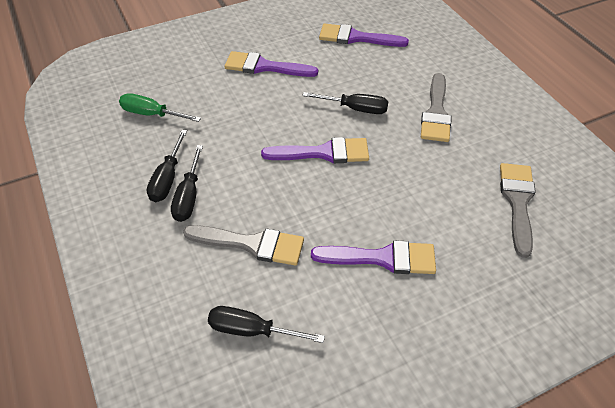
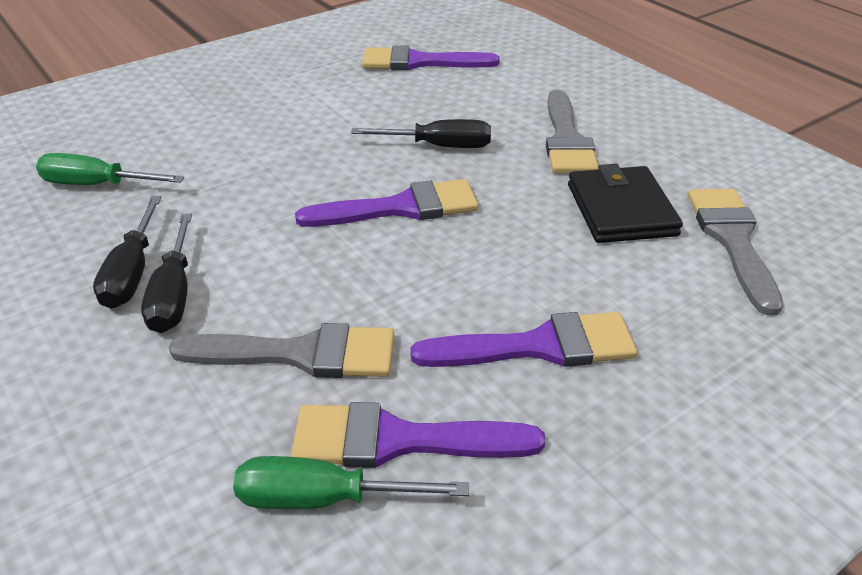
camera: 10 degrees left, 10 degrees down
black screwdriver [208,306,325,343] -> green screwdriver [233,456,469,509]
purple brush [224,51,318,77] -> purple brush moved to [291,402,545,468]
none -> black wallet [568,164,683,243]

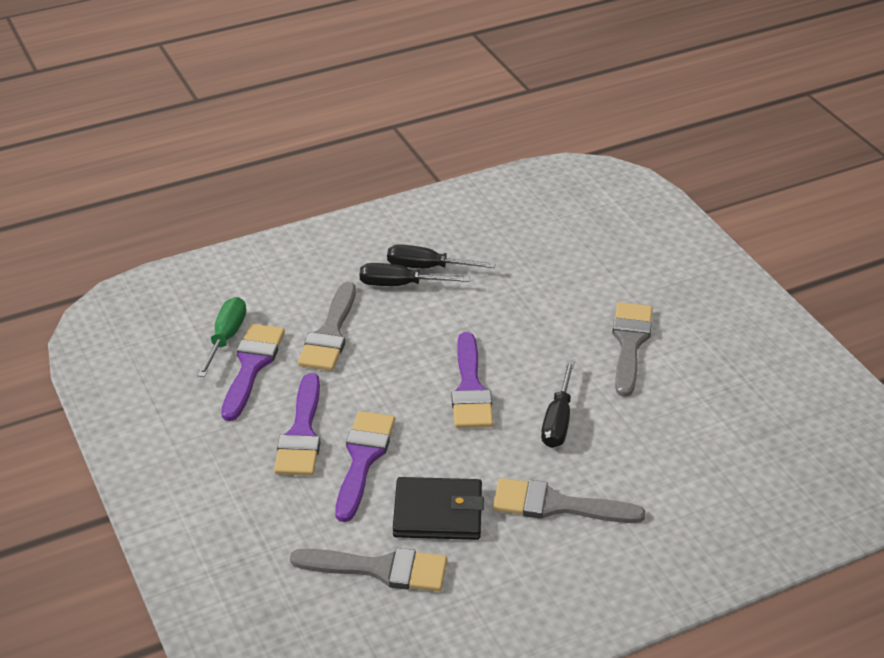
camera: 100 degrees right, 0 degrees up
green screwdriver [36,153,184,185] -> none
purple brush [362,45,500,71] -> purple brush moved to [335,411,395,522]
none -> grey brush [612,302,653,397]

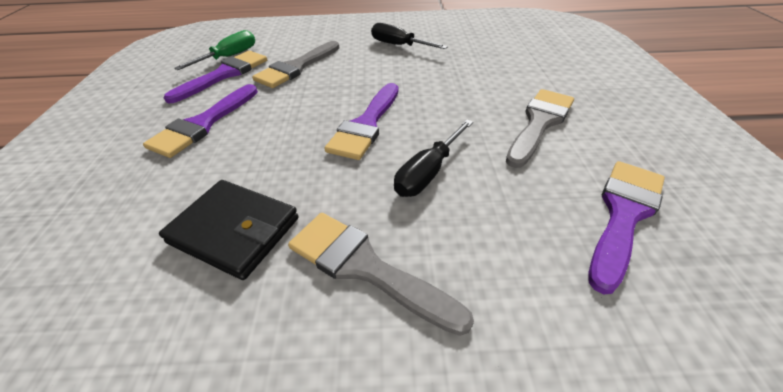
camera: 25 degrees right, 5 degrees up
grey brush [290,548,447,591] -> none
purple brush [335,411,395,522] -> purple brush moved to [588,161,665,294]
black screwdriver [360,263,470,286] -> none

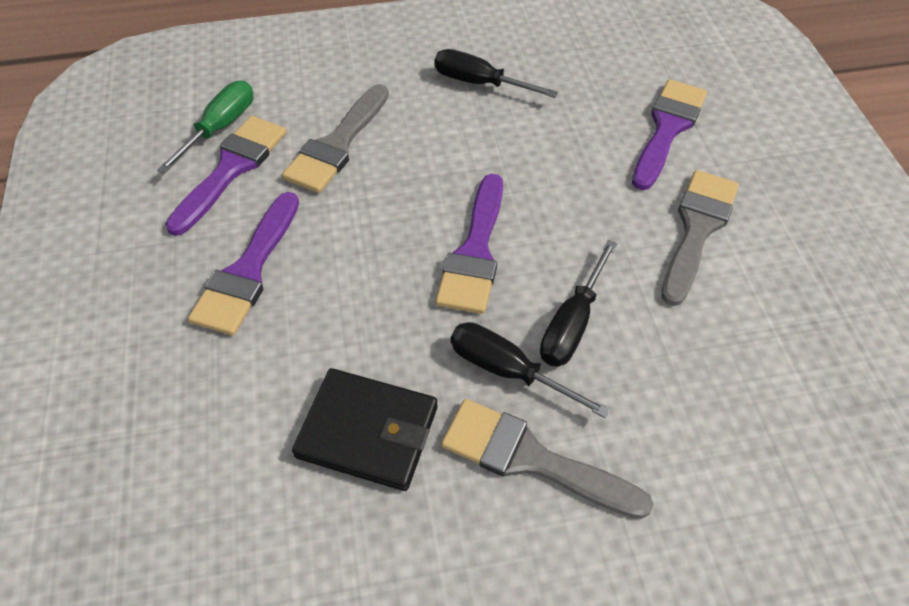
camera: 10 degrees left, 10 degrees up
purple brush [588,161,665,294] -> purple brush moved to [632,79,707,190]
none -> black screwdriver [451,322,610,418]

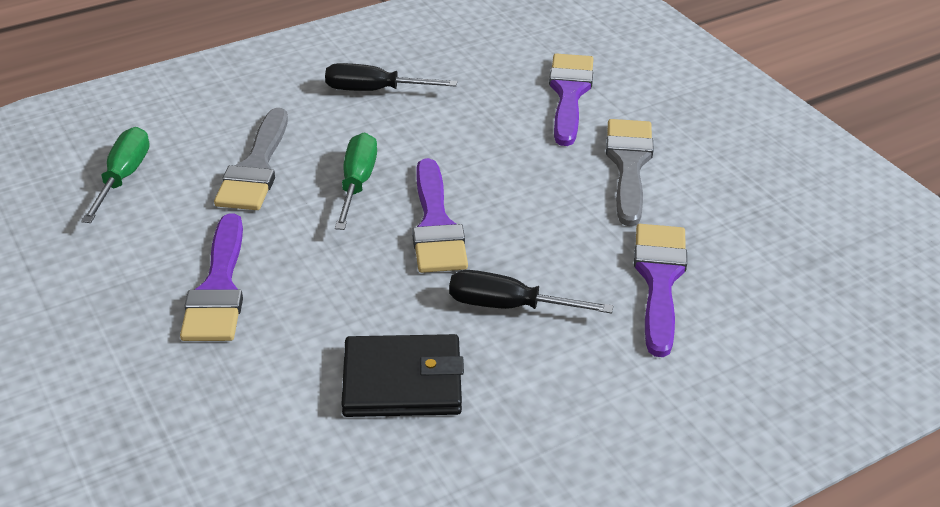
camera: 20 degrees left, 15 degrees down
purple brush [165,116,286,236] -> purple brush moved to [634,224,687,357]
grey brush [441,399,653,519] -> none
black screwdriver [540,240,617,367] -> none
none -> green screwdriver [335,133,377,230]

